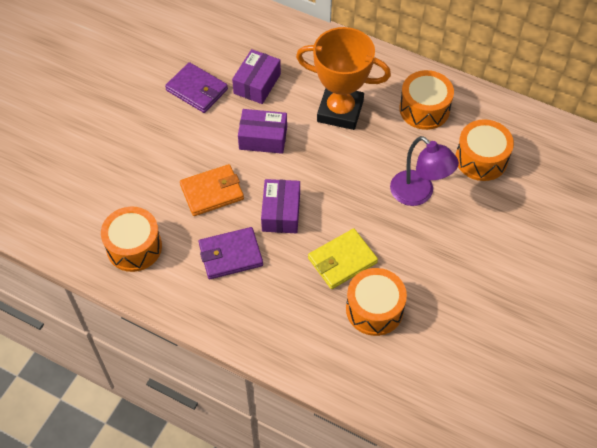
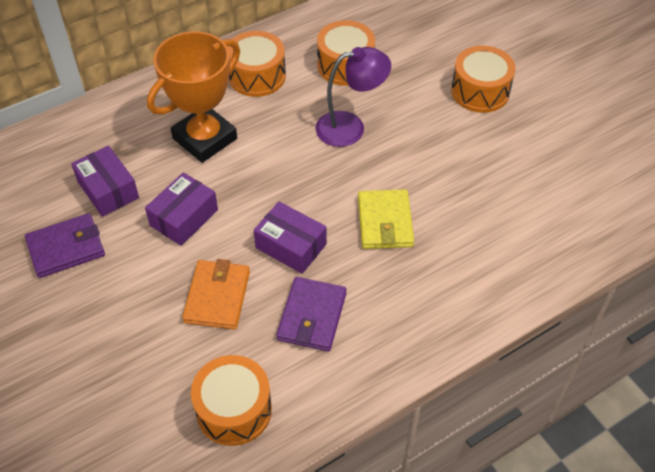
camera: 60 degrees left, 5 degrees down
orange drum [346,268,407,336] -> orange drum moved to [451,45,515,113]

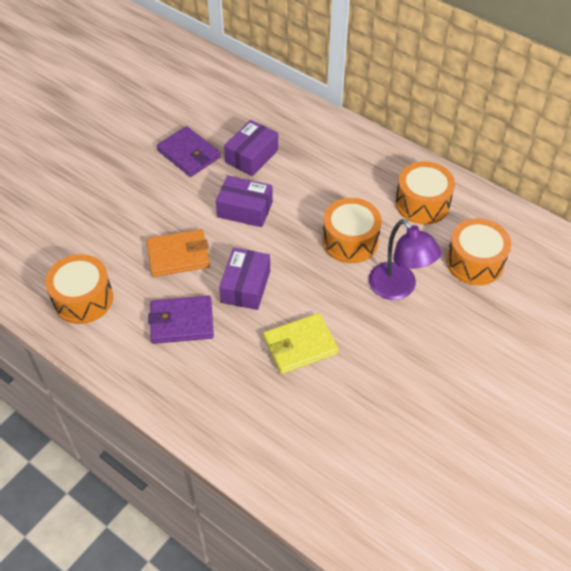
camera: 70 degrees right, 0 degrees up
orange trophy [147,31,240,163] -> none
orange drum [451,45,515,113] -> orange drum moved to [322,198,382,263]

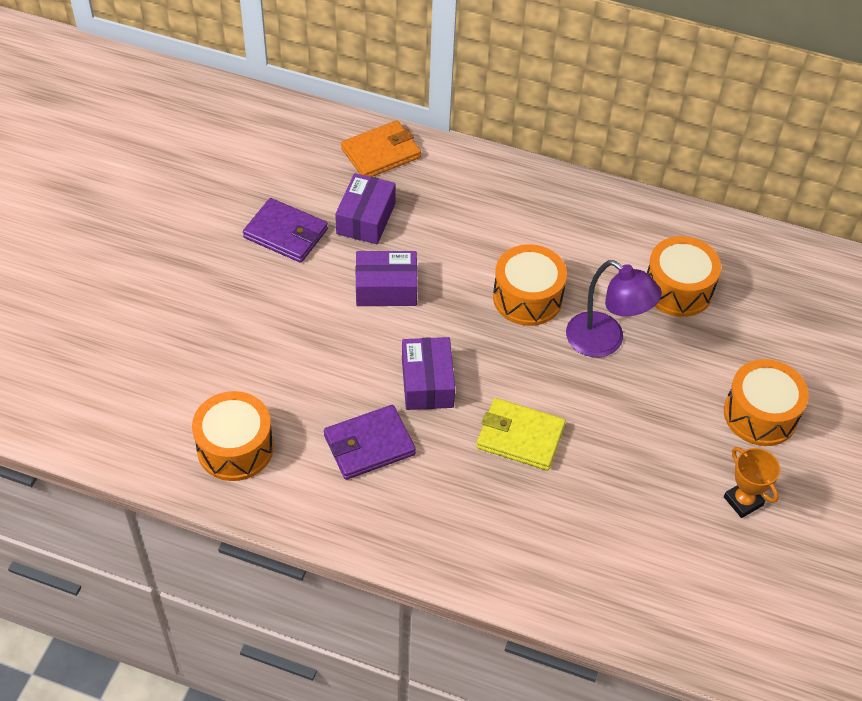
camera: 20 degrees left, 0 degrees up
orange wallet [146,229,210,277] -> orange wallet moved to [341,120,421,177]
yellow wallet [263,313,339,374] -> yellow wallet turned 60 degrees clockwise [476,398,566,471]
orange drum [395,161,455,224] -> orange drum moved to [724,359,809,446]
none -> orange trophy [724,447,780,518]

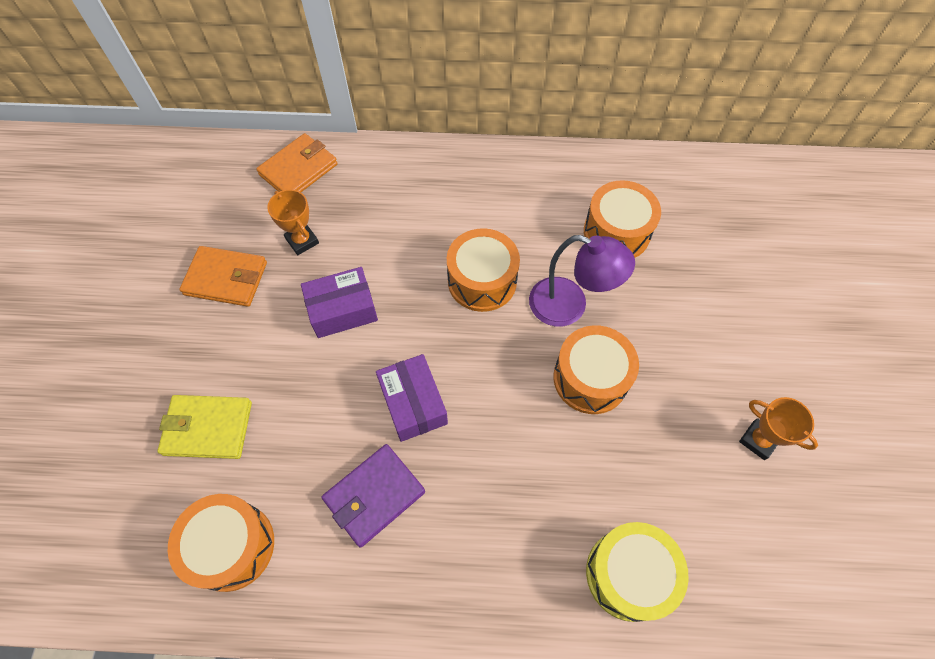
camera: 15 degrees left, 10 degrees up
purple wallet [243,198,328,263] -> orange wallet [179,246,267,307]
purple box [335,173,396,244] -> orange trophy [267,189,319,255]
yellow wallet [476,398,566,471] -> yellow wallet moved to [157,395,252,459]
orange drum [724,359,809,446] -> orange drum moved to [553,325,639,414]
none -> yellow drum [586,522,689,622]

